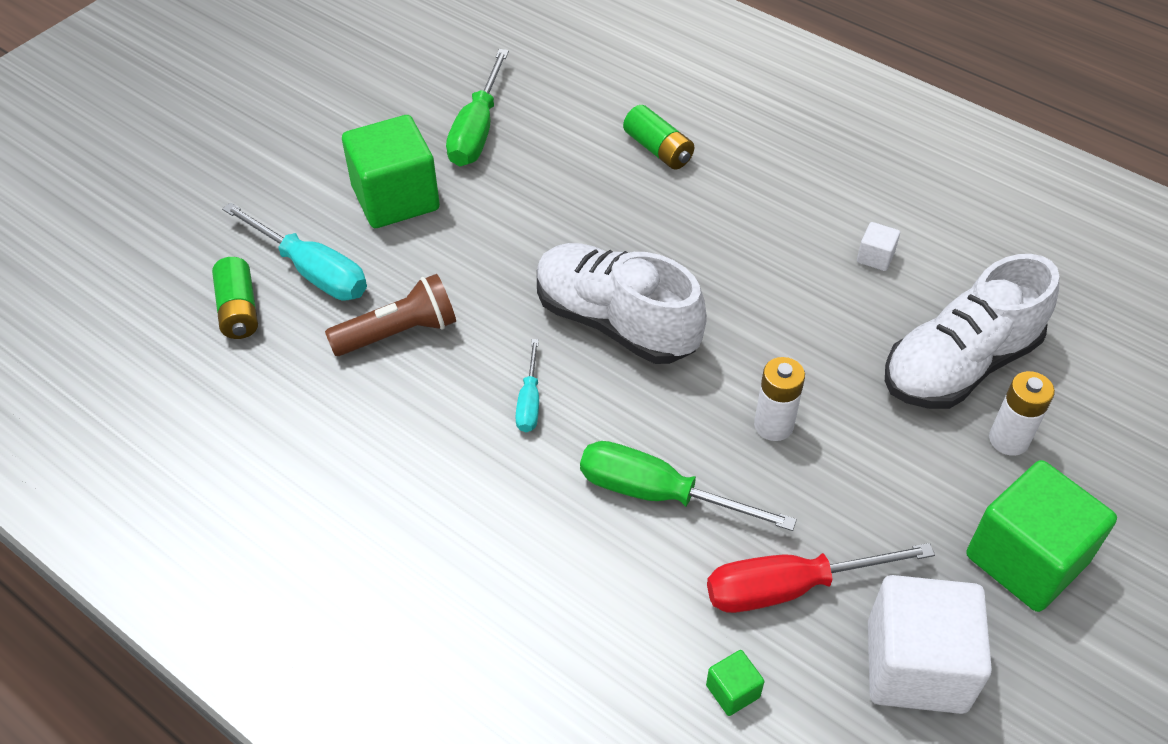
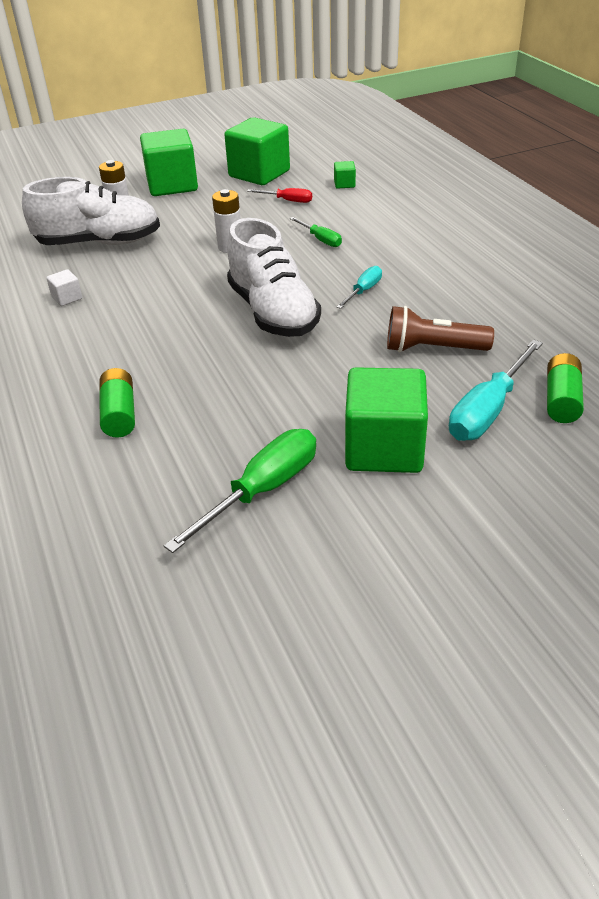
camera: 150 degrees left, 10 degrees down
turquoise screwdriver [222,202,367,300] -> turquoise screwdriver turned 120 degrees counterclockwise [449,340,543,441]
green screwdriver [580,441,797,531] -> green screwdriver [290,217,342,247], size x0.55
red screwdriver [707,543,935,613] -> red screwdriver [247,188,312,203], size x0.55
white cube [868,575,992,714] -> green cube [224,117,290,185]

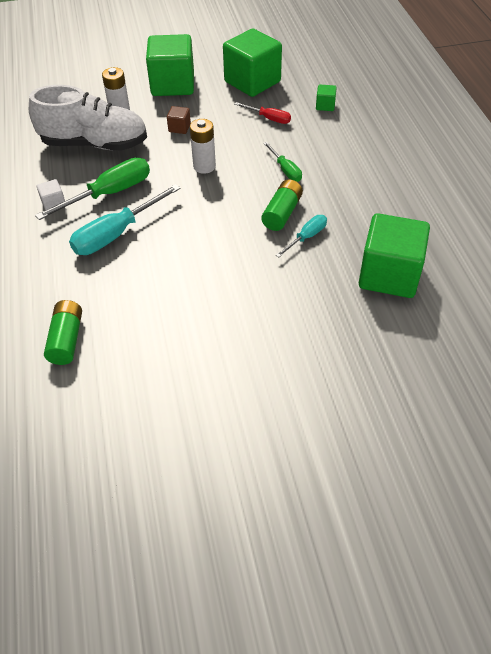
camera: 10 degrees right, 10 degrees up
green screwdriver [164,429,316,553] -> green screwdriver moved to [35,158,150,220]
white shoe [227,218,321,337] -> none
green cube [345,367,428,473] -> green cube moved to [359,213,430,298]
brown flashlight [387,306,494,352] -> none
turquoise screwdriver [449,340,543,441] -> turquoise screwdriver moved to [69,184,181,255]
green battery [547,353,584,423] -> green battery moved to [261,179,303,231]
none -> brown cube [167,106,191,134]

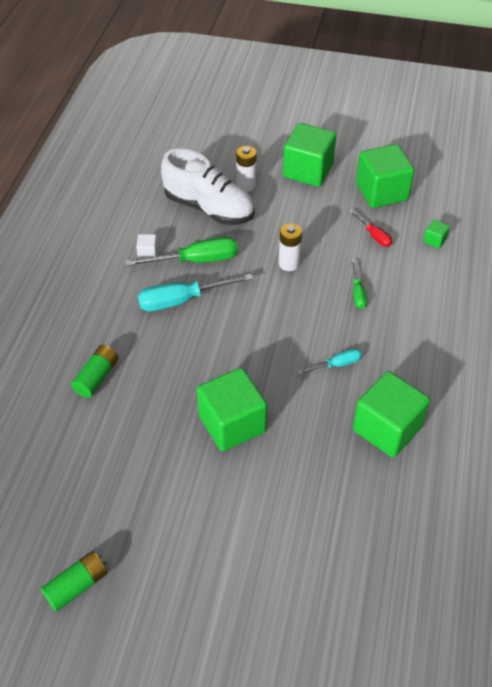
camera: 25 degrees right, 0 degrees up
brown cube [167,106,191,134] -> none
green battery [261,179,303,231] -> green battery moved to [41,551,108,611]
none -> green cube [197,368,267,451]

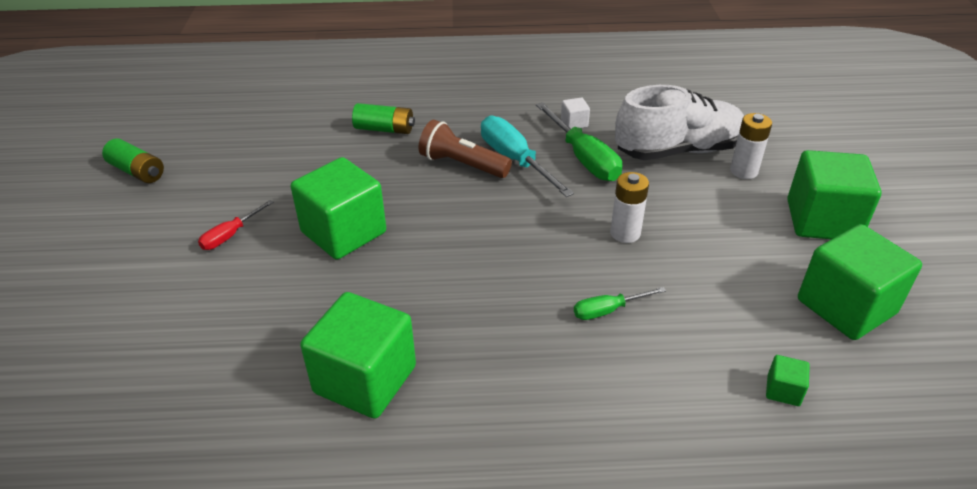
camera: 75 degrees right, 10 degrees down
white shoe [161,149,255,225] -> white shoe turned 120 degrees counterclockwise [615,85,744,160]
turquoise screwdriver [298,348,362,375] -> none
red screwdriver [349,210,393,247] -> red screwdriver moved to [198,200,274,250]
none -> brown flashlight [419,120,512,178]

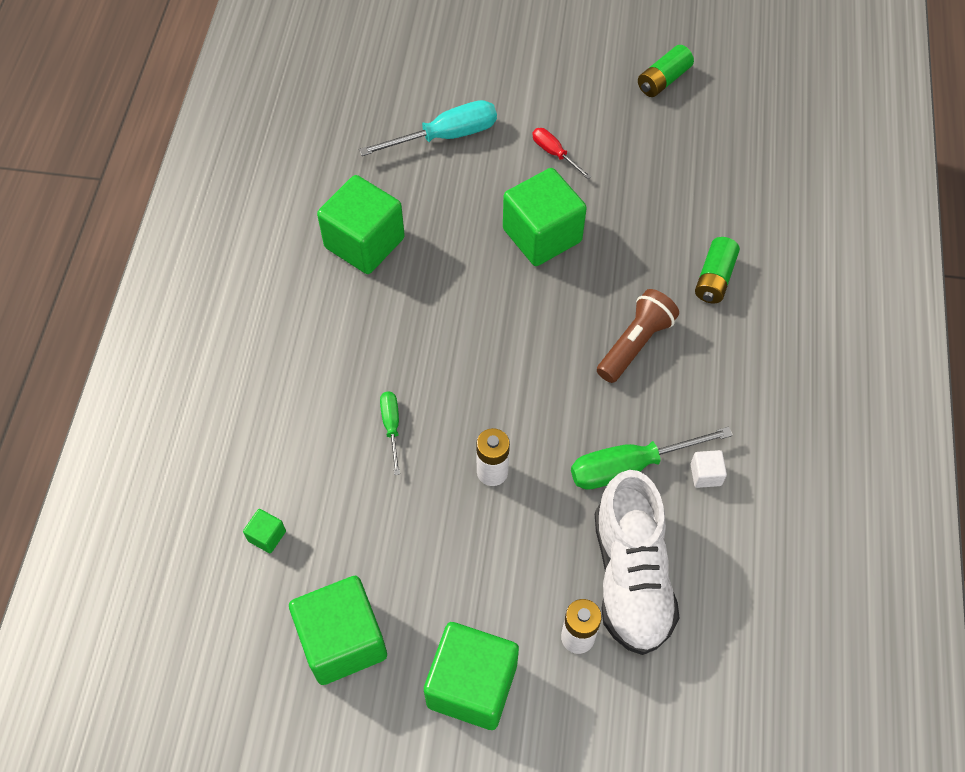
camera: 100 degrees right, 20 degrees up
turquoise screwdriver [481,116,574,197] -> turquoise screwdriver moved to [359,100,497,156]

